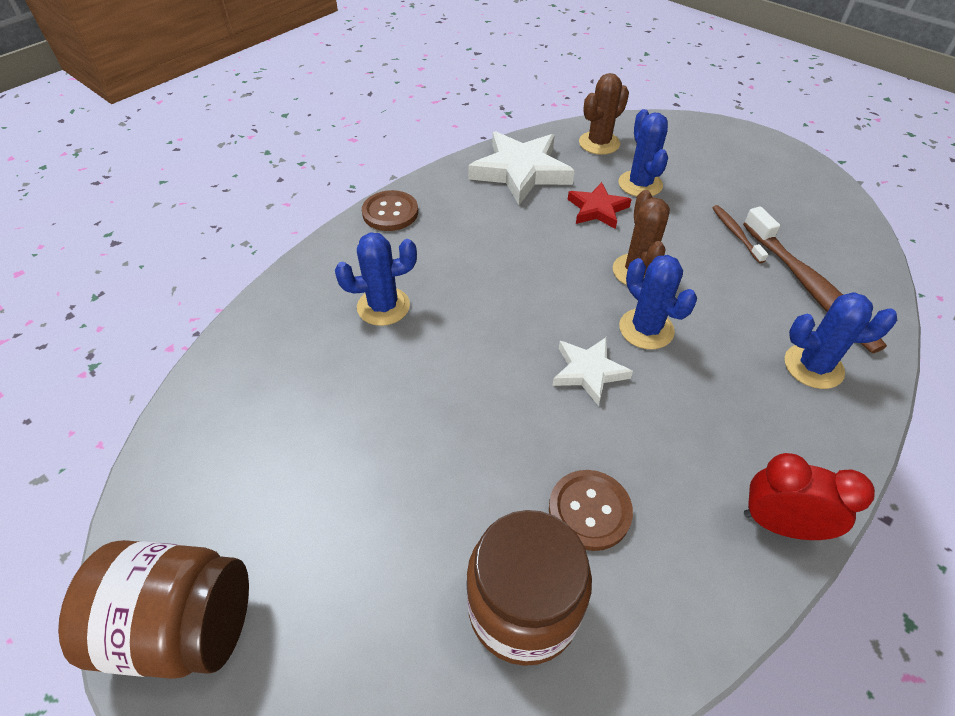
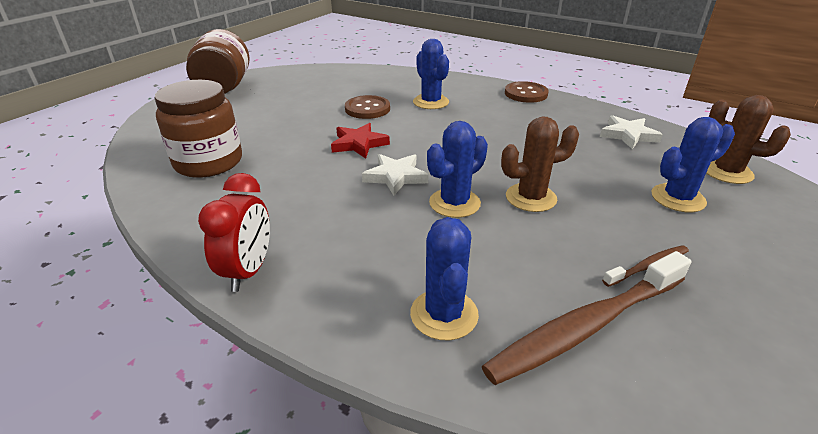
camera: 80 degrees right, 15 degrees down
white star [468,131,575,205] -> white star [600,115,663,149], size x0.58
brown button [549,470,633,551] -> brown button moved to [345,95,390,119]
red star [568,182,632,229] -> red star moved to [331,123,390,158]

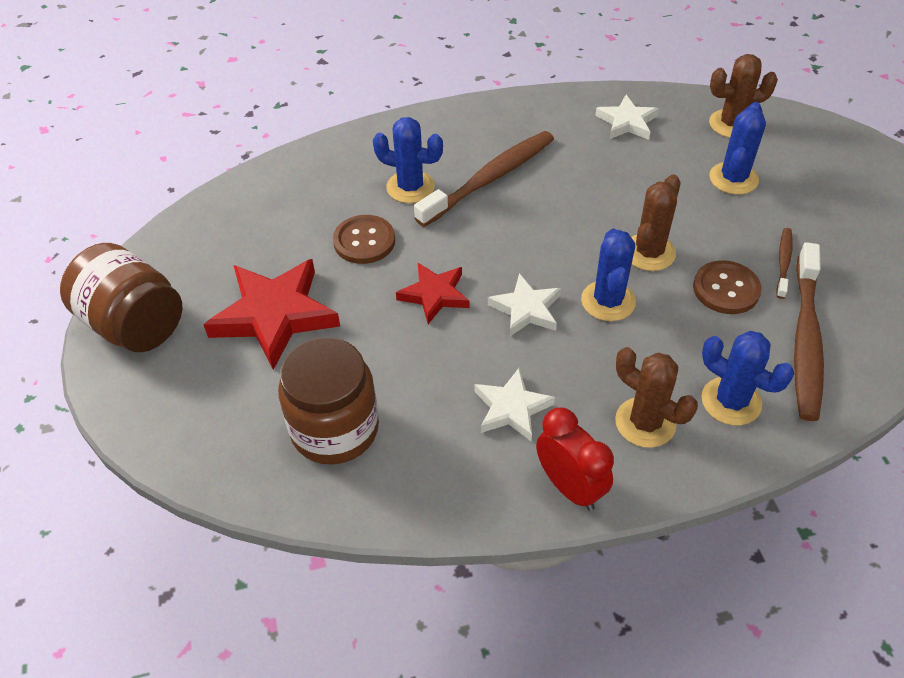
camera: 45 degrees left, 15 degrees up
brown button [505,81,549,103] -> brown button moved to [693,260,762,314]
none -> red star [203,259,340,370]
none -> brown toothbrush [414,131,554,227]
none -> white star [474,368,555,441]
none -> brown cactus [615,347,698,448]

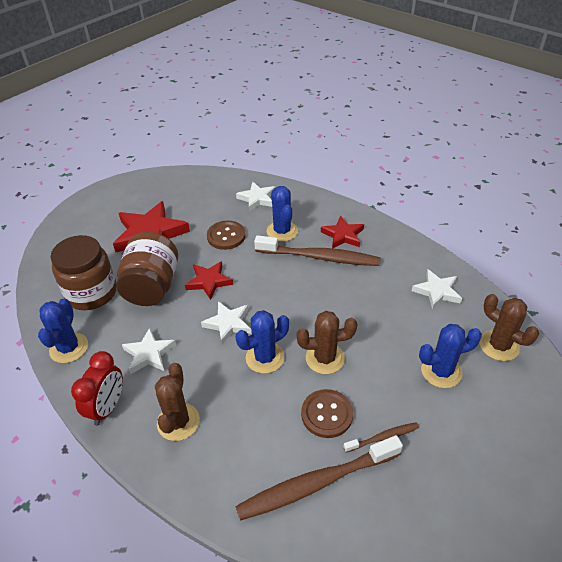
camera: 55 degrees right, 5 degrees down
brown jar [60,243,182,352] -> brown jar moved to [116,232,178,306]
blue cactus [701,331,794,425] -> blue cactus moved to [38,299,88,363]
none -> white star [236,182,275,211]
none -> red star [321,216,364,249]

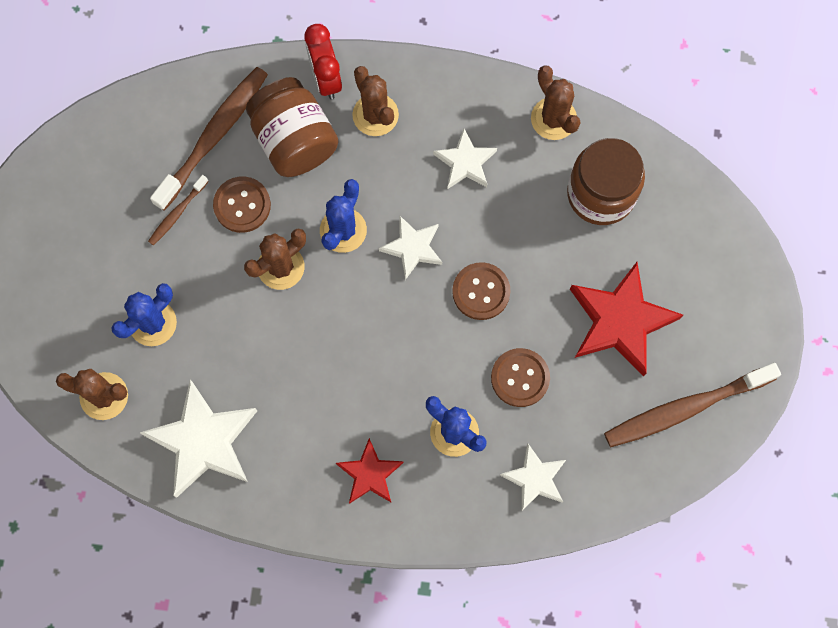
camera: 145 degrees right, 30 degrees up
blue cactus [38,299,88,363] -> brown cactus [531,65,581,140]
red clock [71,351,123,426] -> red clock moved to [305,24,342,99]
brown jar [116,232,178,306] -> brown jar moved to [246,77,338,177]
red star [185,261,233,300] -> brown button [452,262,511,320]
brown toothbrush [254,235,381,266] -> brown toothbrush moved to [604,363,781,447]
white star [412,269,462,310] -> white star [140,380,257,498], size x1.74

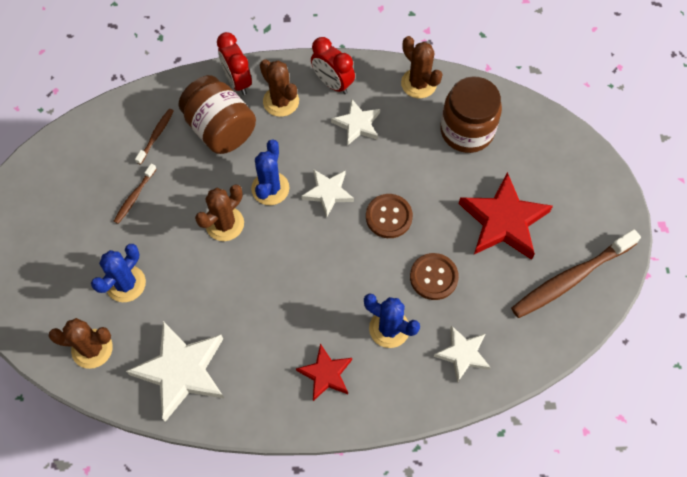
camera: 10 degrees left, 10 degrees down
brown toothbrush [150,67,268,211] -> brown toothbrush [135,109,174,165], size x0.48
brown button [213,177,271,233] -> none
none -> red clock [311,37,355,94]

